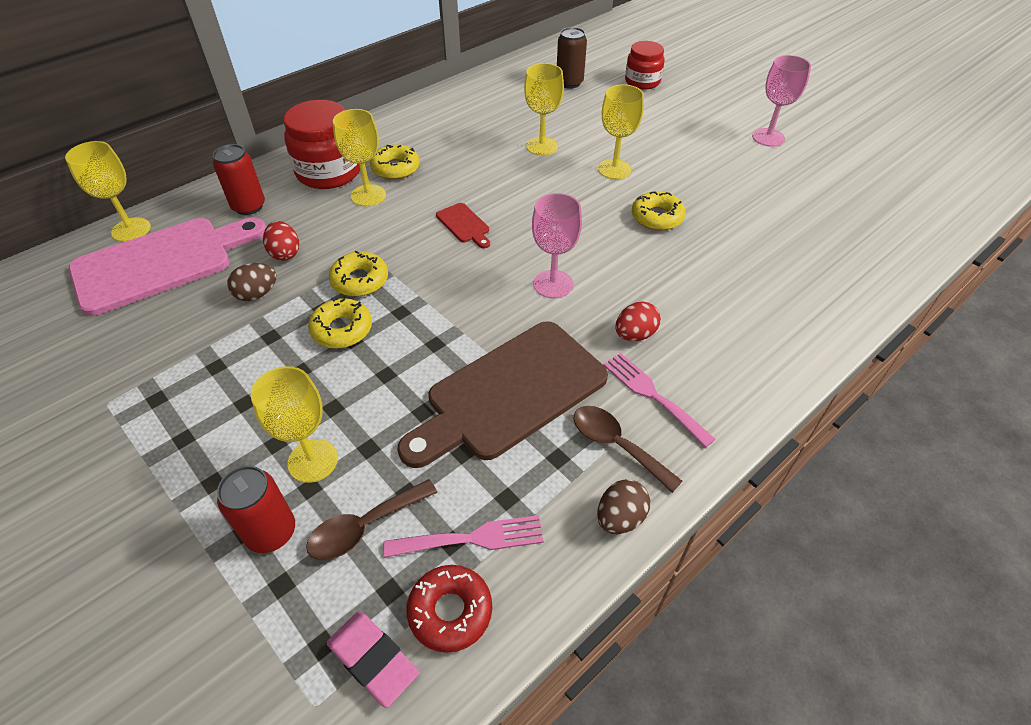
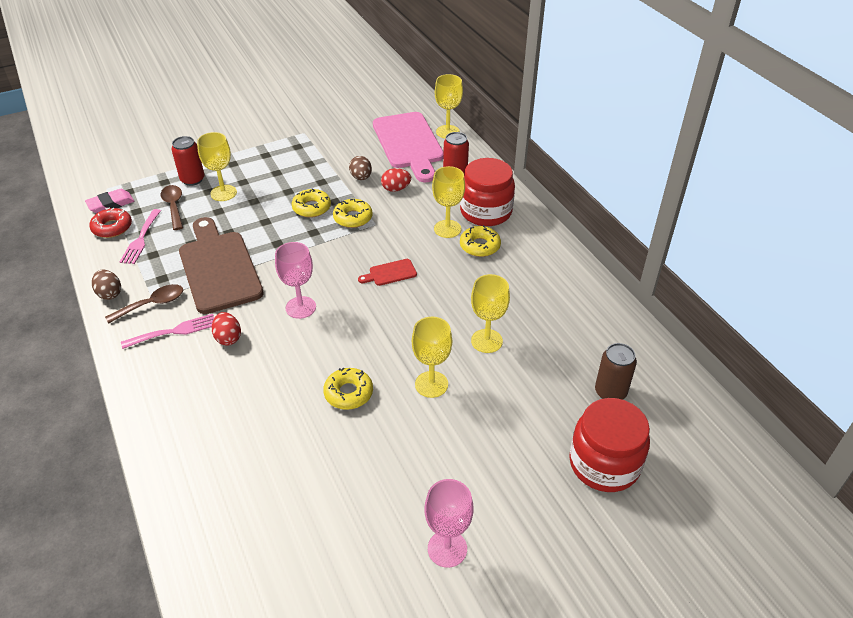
camera: 105 degrees right, 5 degrees down
red jar [625,41,664,90] -> red jar [569,398,650,492], size x1.56

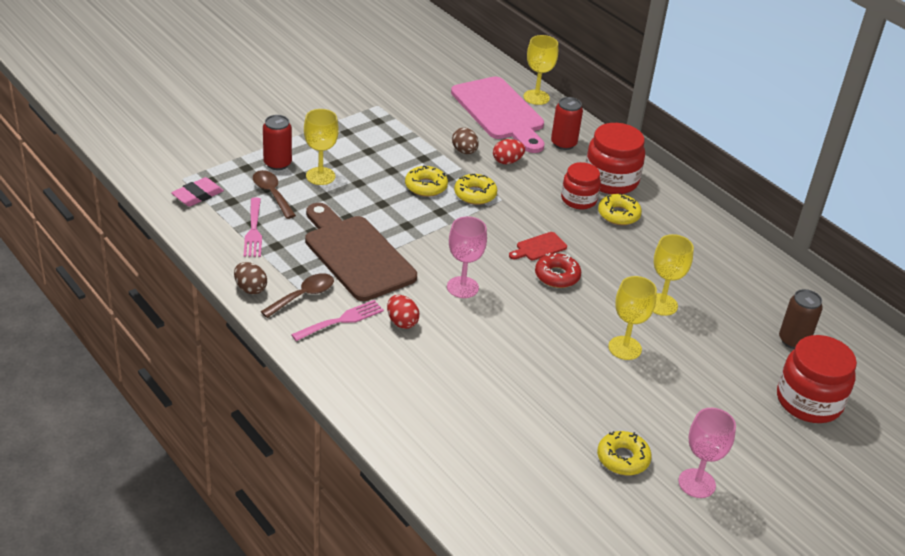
camera: 15 degrees left, 5 degrees down
red donut [90,207,132,238] -> red donut moved to [535,253,581,288]
yellow donut [323,367,373,410] -> yellow donut moved to [597,431,652,475]
yellow goblet [432,166,465,238] -> red jar [561,162,601,209]

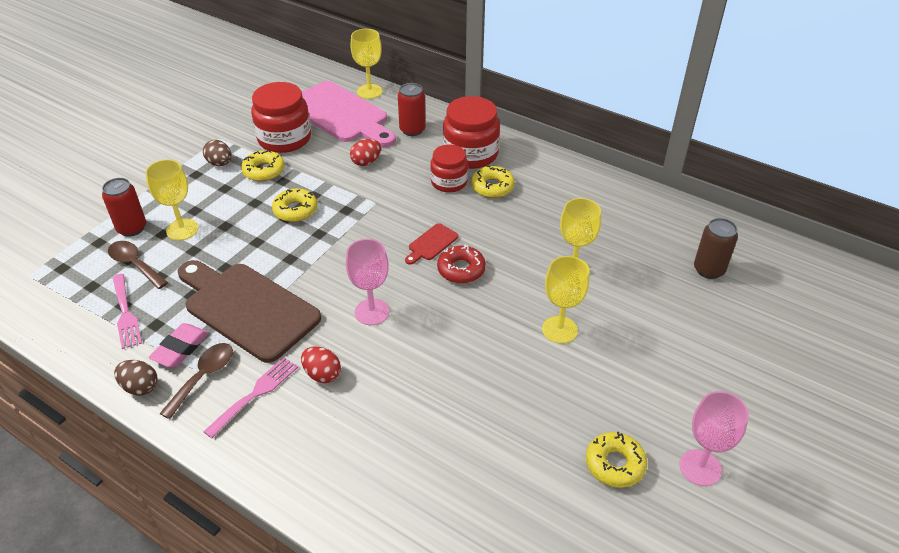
camera: 15 degrees left, 5 degrees up
pink eraser [171,177,224,207] -> pink eraser moved to [148,323,209,368]
brown egg [452,128,479,154] -> brown egg moved to [203,140,231,166]
yellow donut [454,174,497,205] -> yellow donut moved to [241,150,285,181]
red jar [777,335,857,423] -> red jar moved to [251,82,311,153]

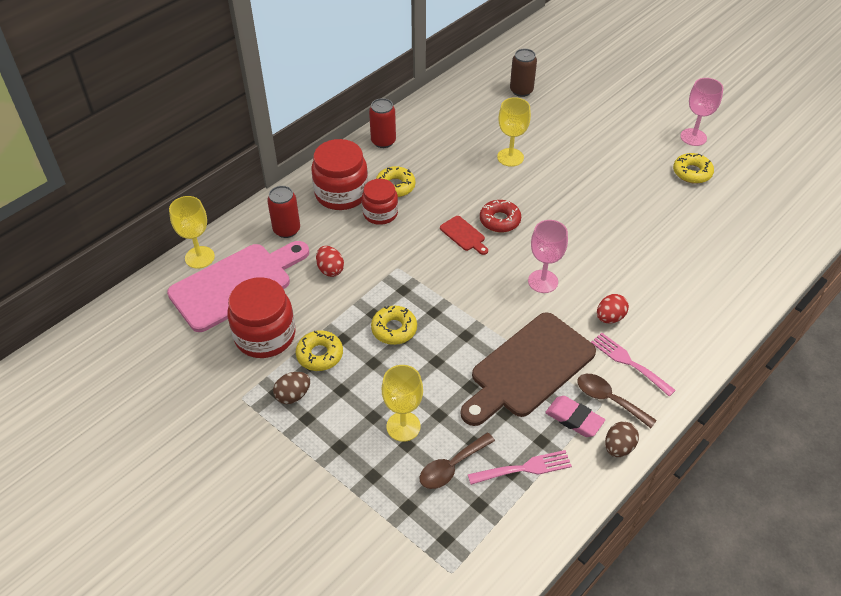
camera: 80 degrees left, 5 degrees up
red can [102,178,146,237] -> red can moved to [369,98,396,148]
yellow goblet [542,256,589,344] -> none

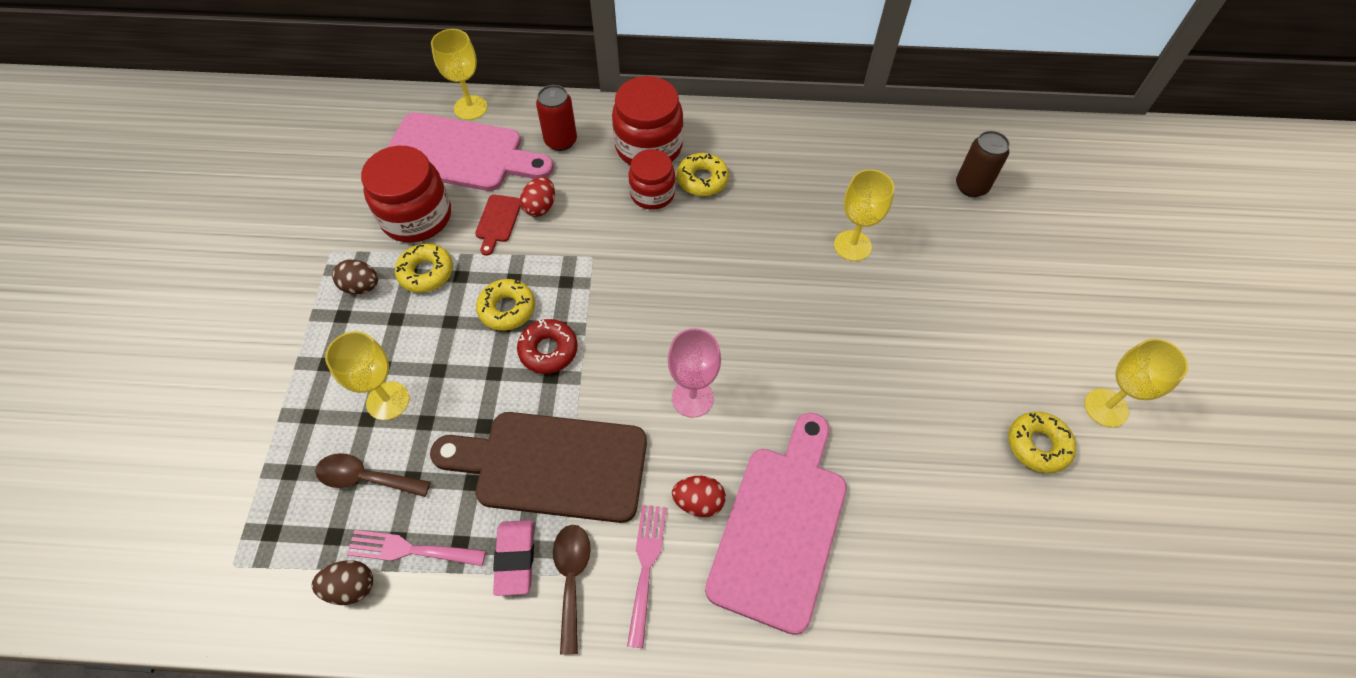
camera: 50 degrees right, 10 degrees up
red can [369,98,396,148] -> none
red cutting board [440,216,488,255] -> red cutting board moved to [475,195,521,256]
pink fork [468,450,572,485] -> pink fork turned 150 degrees clockwise [346,530,486,566]
red donut [480,200,521,232] -> red donut moved to [517,319,578,374]
brown egg [605,421,639,457] -> brown egg moved to [312,560,373,605]
pink goblet [680,78,723,146] -> yellow goblet [1084,338,1188,427]
none -> pink cutting board [705,413,847,635]

